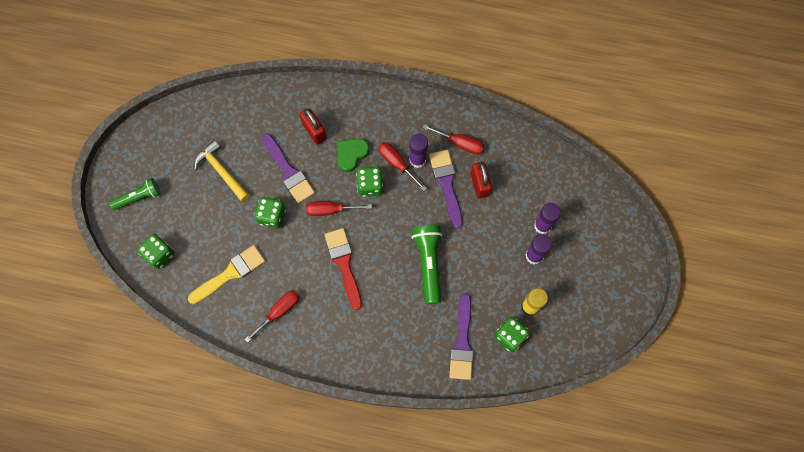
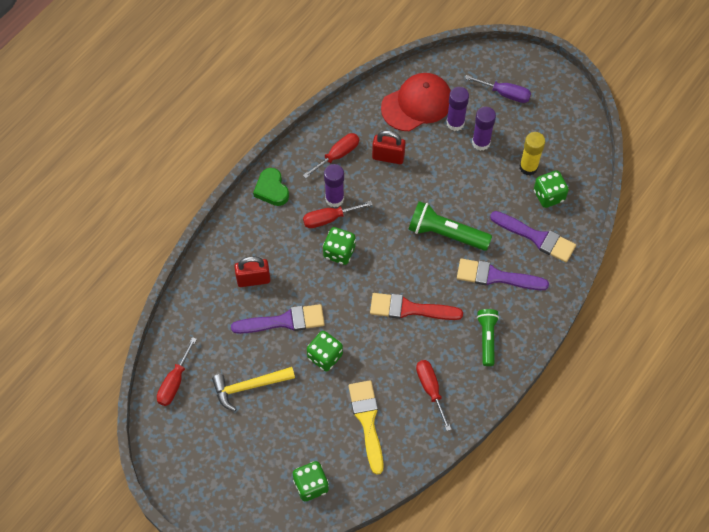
camera: 65 degrees left, 10 degrees down
green flashlight [109,178,160,210] -> green flashlight moved to [477,309,499,366]
red screwdriver [305,201,372,216] -> red screwdriver moved to [157,337,197,406]
green heart [337,139,369,172] -> green heart moved to [253,168,289,206]
purple brush [429,150,463,229] -> purple brush moved to [457,259,549,290]
none -> red cap [381,73,451,131]
none -> purple screwdriver [465,75,531,103]

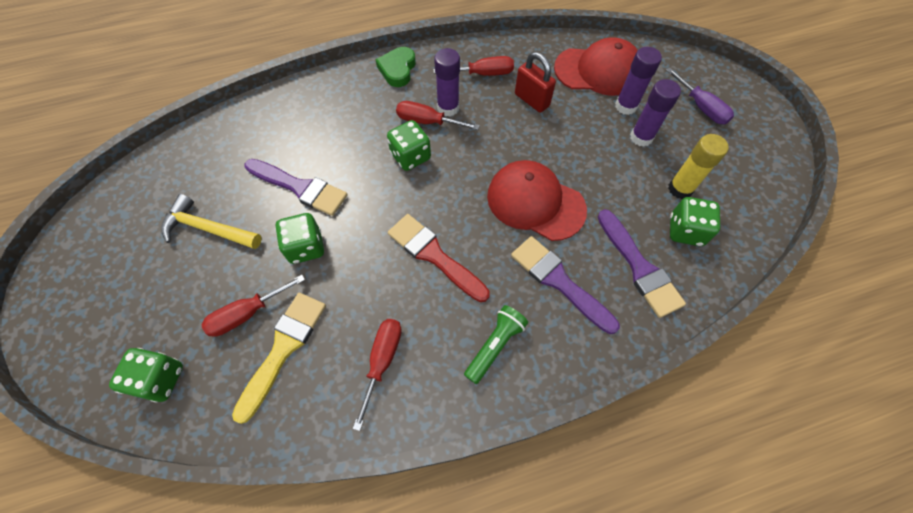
camera: 35 degrees right, 0 degrees up
red screwdriver [157,337,197,406] -> red screwdriver moved to [202,275,305,337]
red padlock [234,256,270,287] -> none
green flashlight [408,201,492,251] -> red cap [487,160,587,241]

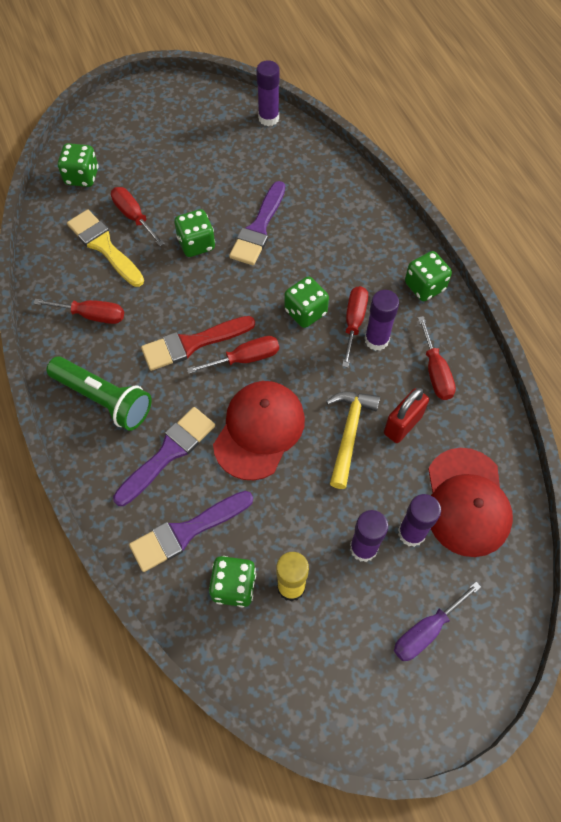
camera: 85 degrees right, 0 degrees up
yellow hammer [161,194,262,249] -> yellow hammer moved to [326,392,380,489]
yellow brush [232,293,326,424] -> yellow brush turned 150 degrees counterclockwise [67,210,144,287]
green heart [375,47,416,87] -> green dice [405,251,452,301]
red brush [388,214,490,302] -> red brush turned 150 degrees counterclockwise [141,316,255,371]
green flashlight [464,305,528,384] -> green flashlight [46,356,152,431], size x1.52
none -> red screwdriver [187,336,279,374]
none -> purple glue stick [256,60,280,126]

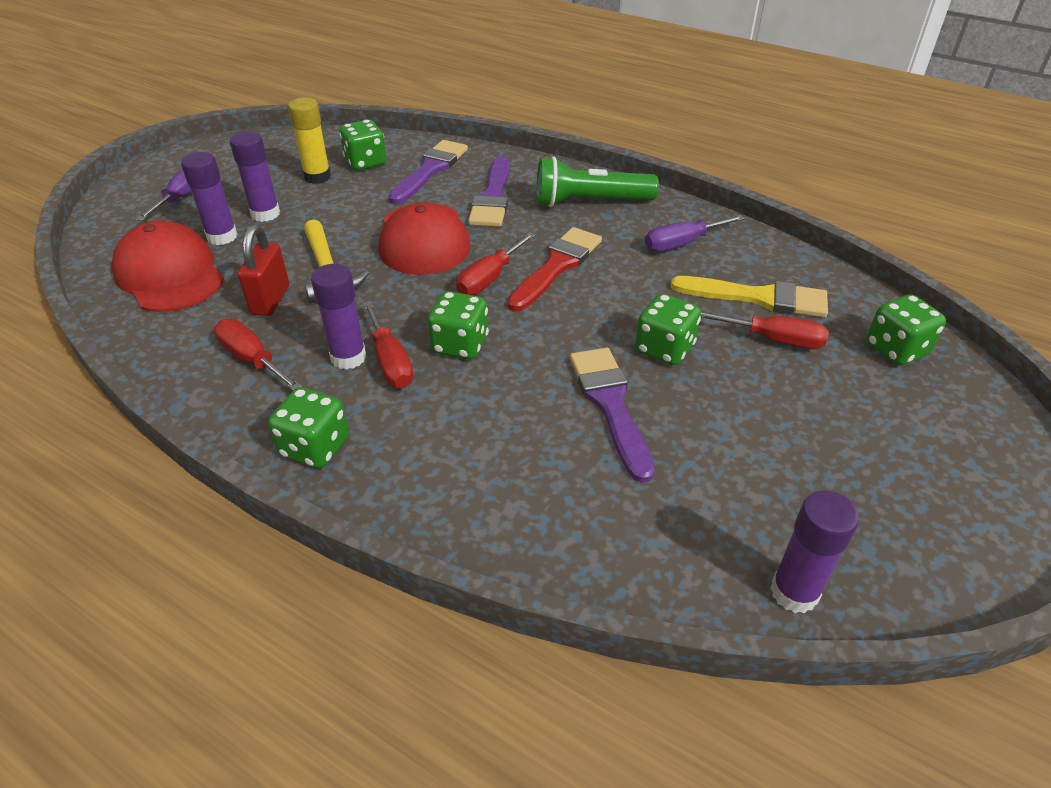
camera: 145 degrees right, 20 degrees down
red screwdriver [33,299,124,324] -> purple screwdriver [645,215,745,252]

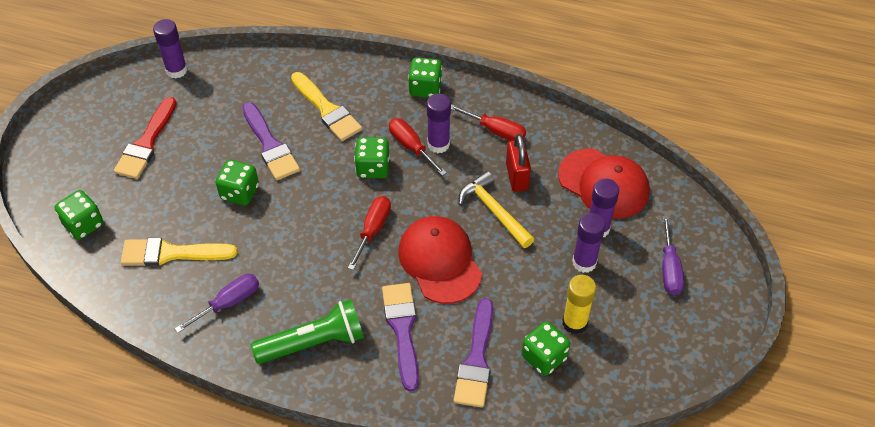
camera: 165 degrees right, 10 degrees up
red brush [507,227,602,311] -> red brush moved to [114,97,177,179]
red screwdriver [701,311,829,349] -> none
none -> yellow brush [291,72,362,141]

